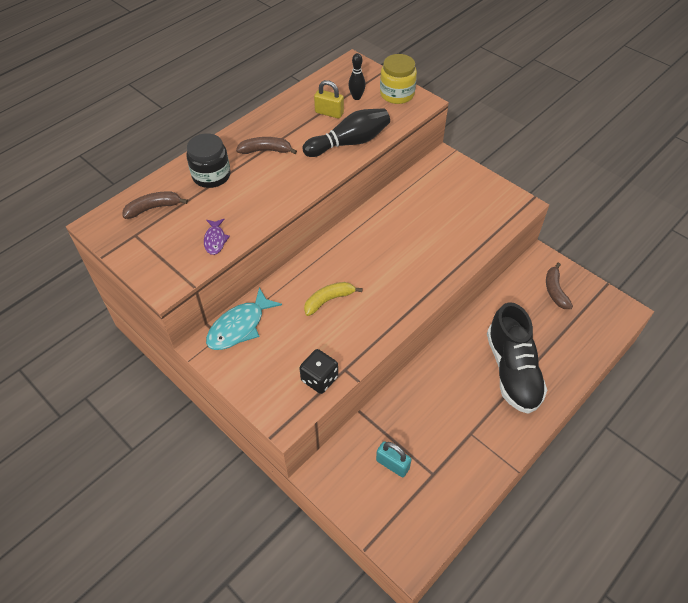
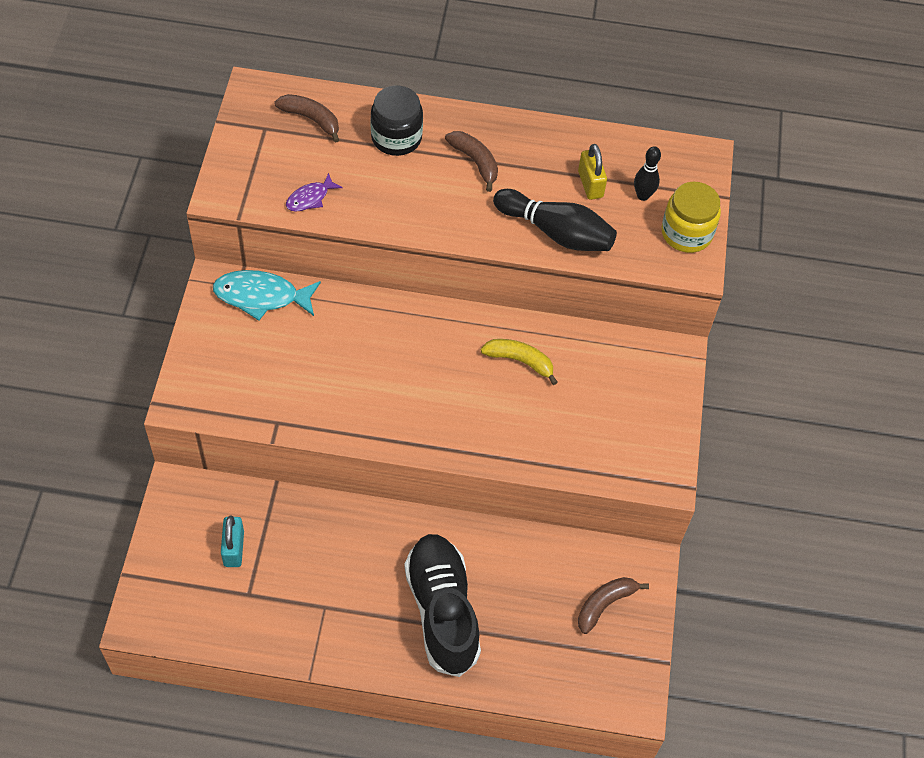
camera: 50 degrees right, 5 degrees up
black dice [299,349,338,394] -> none
yellow banana [304,282,363,316] -> yellow banana moved to [481,339,558,385]
black shoe [487,302,547,414] -> black shoe turned 120 degrees clockwise [404,534,481,677]

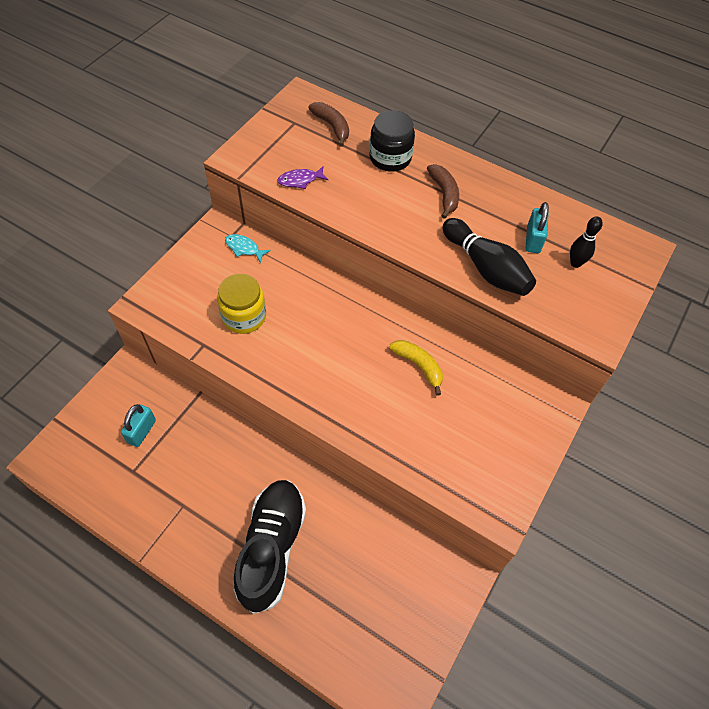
camera: 25 degrees right, 0 degrees up
turquoise fish [213,270,321,321] -> turquoise fish [225,234,271,263], size x0.56
yellow padlock [578,144,607,200] -> turquoise padlock [526,202,549,253]
brown banana [578,577,649,634] -> none
yellow jar [661,182,721,253] -> yellow jar moved to [217,274,266,334]

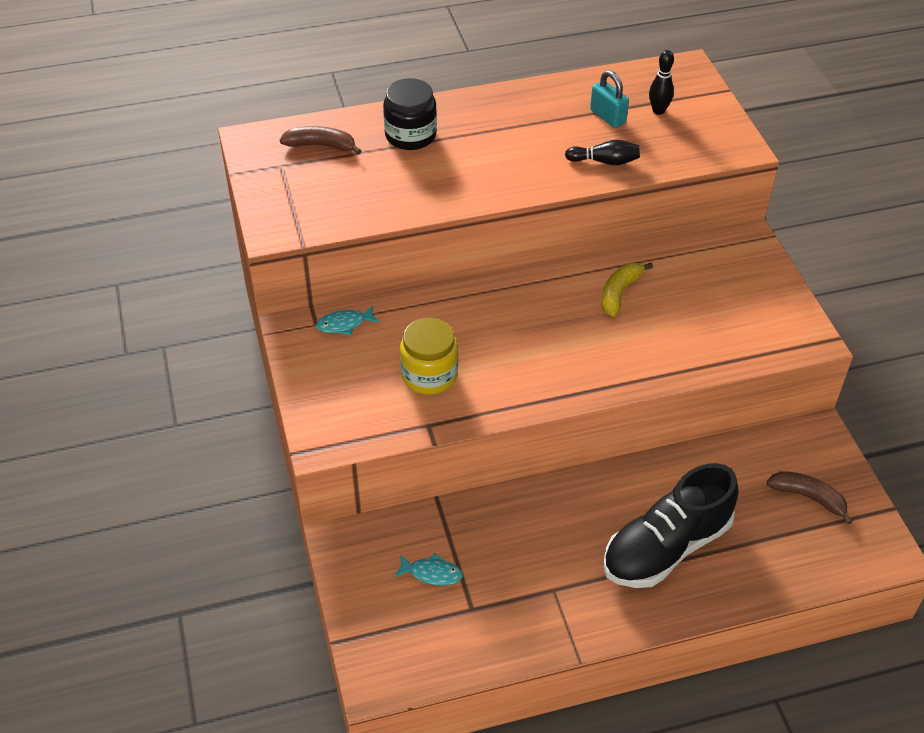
camera: 45 degrees left, 10 degrees down
turquoise padlock [121,404,156,447] -> turquoise fish [394,553,463,586]
black shoe [234,480,306,614] -> black shoe turned 90 degrees counterclockwise [603,463,739,588]
purple fish [277,167,328,189] -> none
yellow banana [389,340,443,396] -> yellow banana turned 60 degrees counterclockwise [602,263,653,317]
brown banana [427,164,459,219] -> brown banana moved to [767,471,853,524]
black bowling pin [442,218,536,296] -> black bowling pin [565,140,640,165], size x0.57

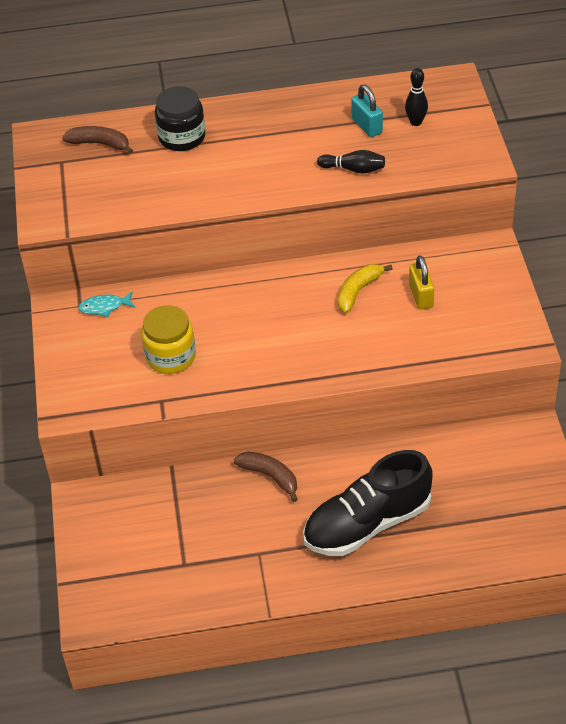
camera: 10 degrees right, 0 degrees up
turquoise fish [394,553,463,586] -> none
brown banana [767,471,853,524] -> brown banana moved to [234,452,298,502]
none -> yellow padlock [409,255,434,310]

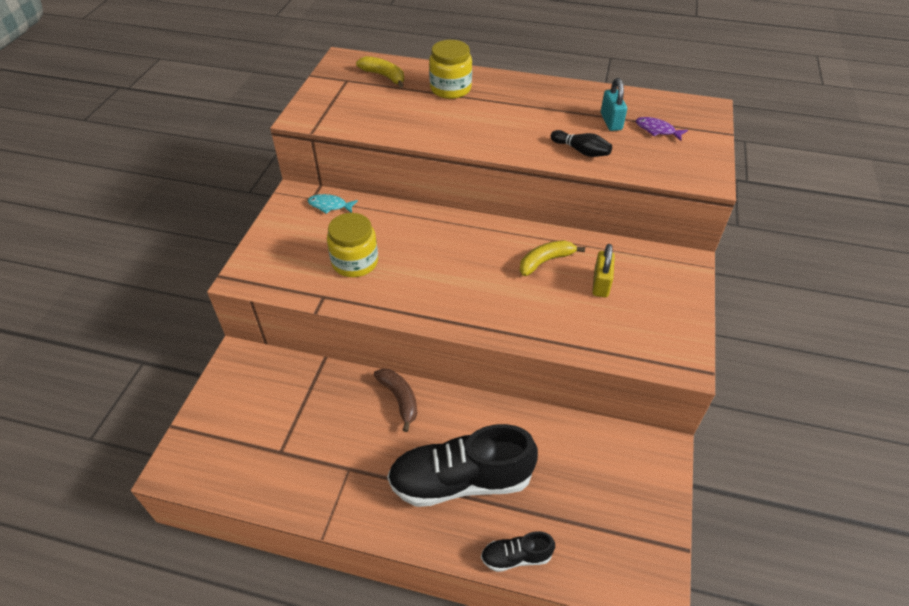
camera: 20 degrees right, 0 degrees up
brown banana [62,126,133,154] -> yellow banana [356,56,404,88]
black jar [155,86,205,151] -> yellow jar [429,40,472,99]
black bowling pin [405,68,428,126] -> purple fish [636,117,688,141]
none -> black shoe [481,531,555,572]

